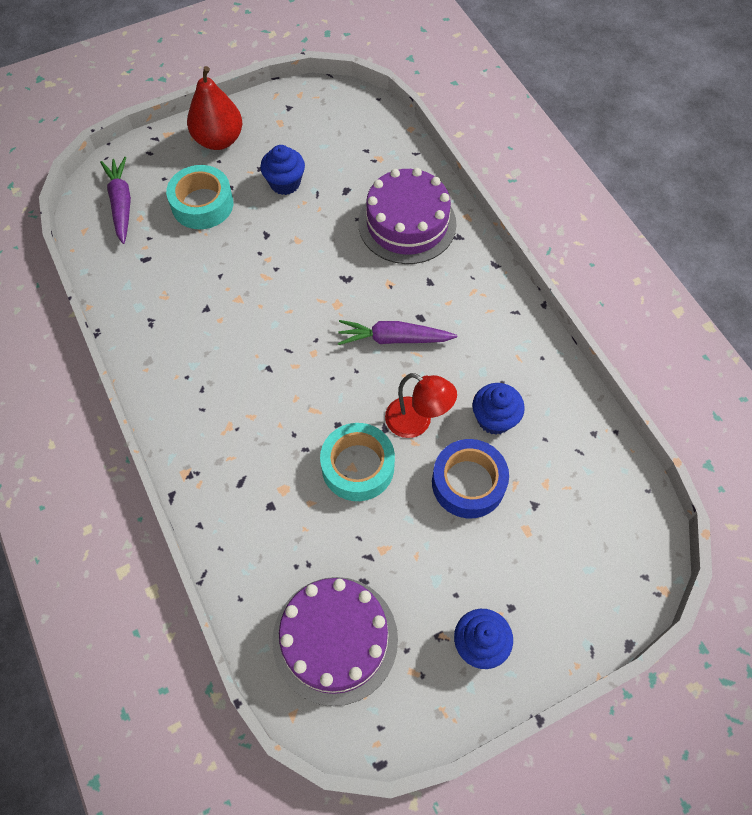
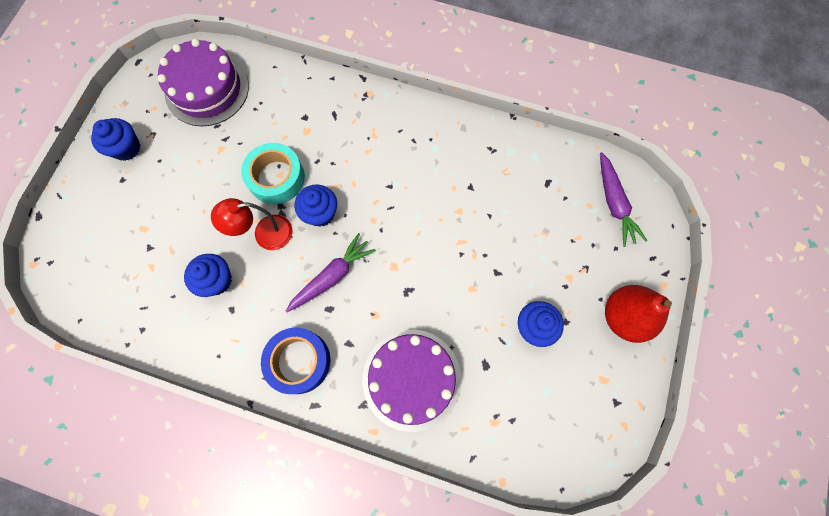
camera: 135 degrees right, 10 degrees up
purple carrot [100,157,131,244] -> purple carrot turned 45 degrees clockwise [600,152,647,247]
turquoise tape [166,165,233,229] -> none
blue tape [432,439,509,518] -> blue tape moved to [261,328,330,394]
none -> blue cupcake [295,185,337,227]

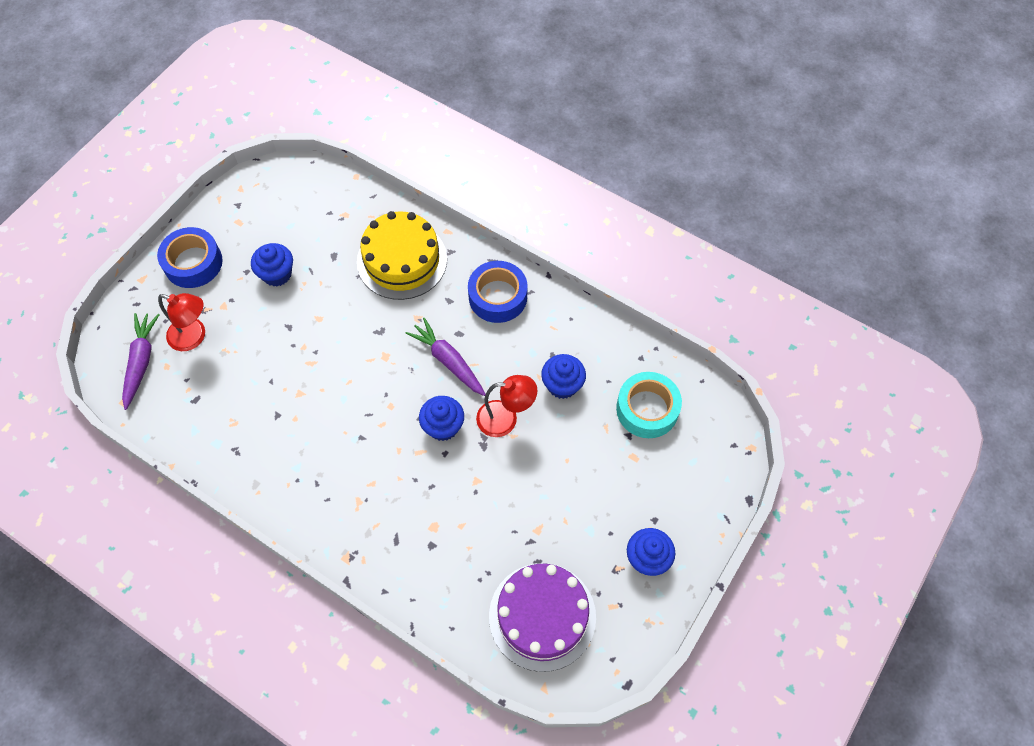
camera: 165 degrees left, 10 degrees down
turquoise tape [241,143,305,204] -> turquoise tape moved to [616,372,682,438]
purple carrot [286,233,375,312] -> purple carrot turned 75 degrees clockwise [405,318,486,396]
purple cake [362,330,462,432] -> yellow cake [357,211,447,300]
red pear [605,285,672,343] -> blue tape [157,227,223,288]
none -> red lamp [158,293,205,351]

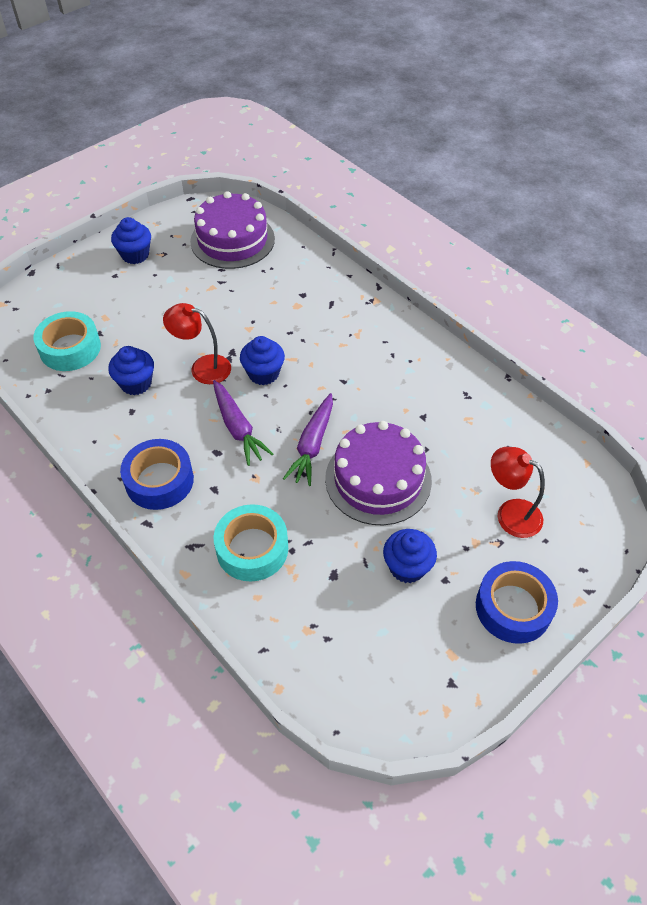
camera: 165 degrees left, 10 degrees down
purple carrot [122,313,160,410] -> purple carrot moved to [283,393,333,486]
yellow cake [357,211,447,300] -> turquoise tape [214,504,288,582]
none -> purple cake [325,421,432,525]

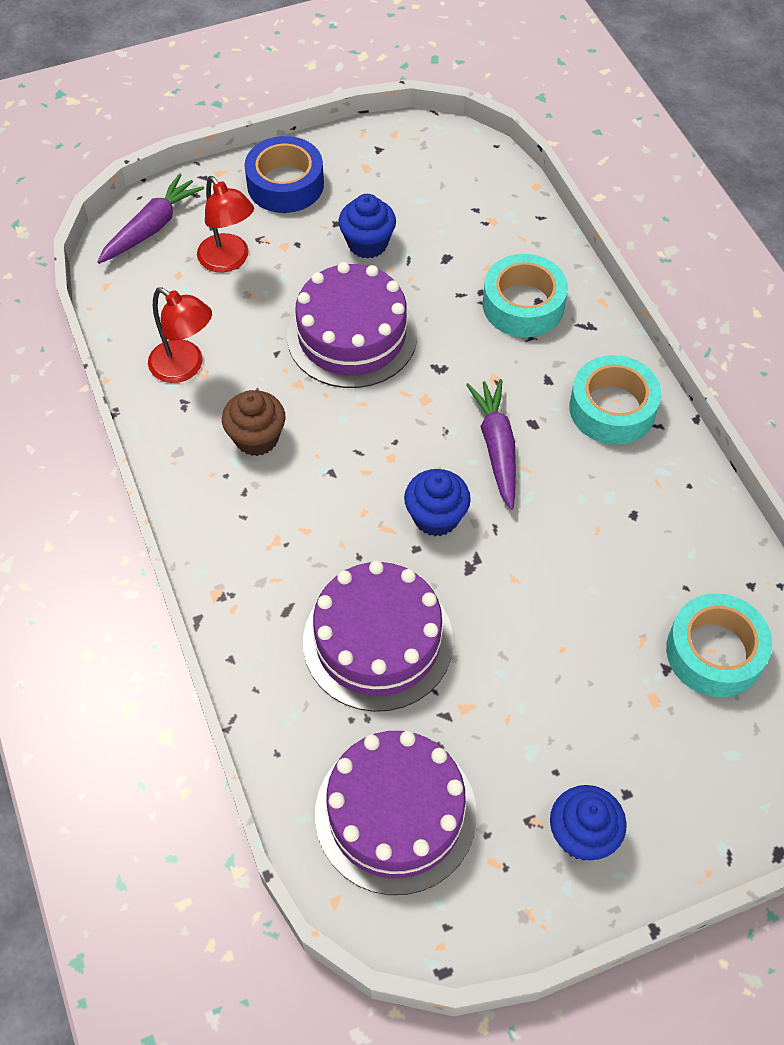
camera: 160 degrees left, 5 degrees up
blue cupcake [108,346,154,395] -> none
blue tape [120,439,194,510] -> turquoise tape [569,355,661,445]
red lamp [163,303,231,384] -> red lamp moved to [148,287,212,383]
purple carrot [283,393,333,486] -> purple carrot moved to [97,173,204,264]
none -> brown cupcake [222,390,286,456]
none -> purple cake [303,561,454,712]

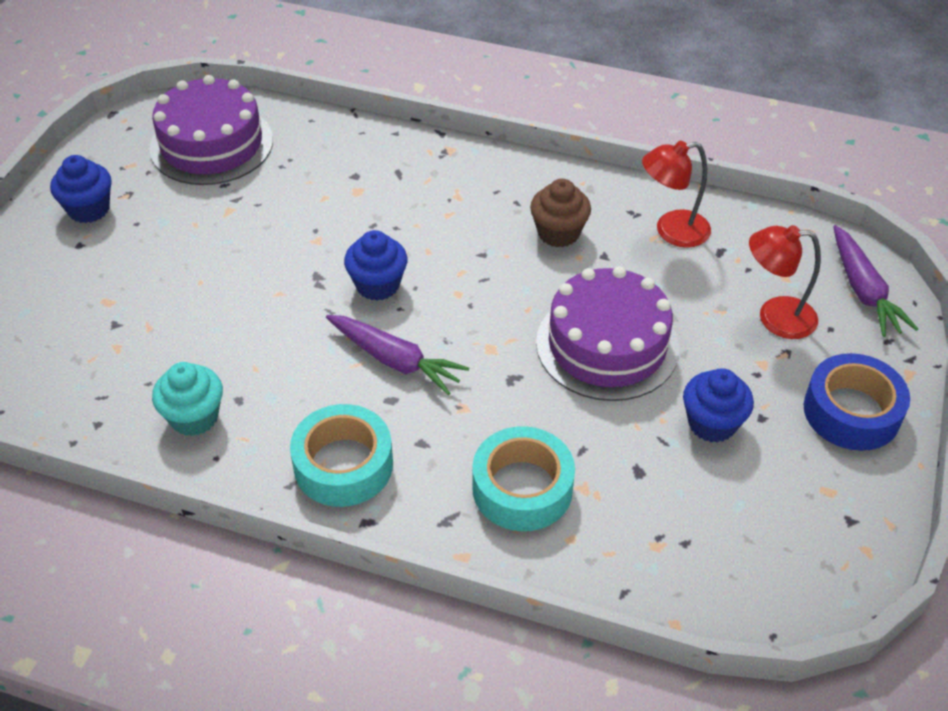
camera: 130 degrees right, 10 degrees down
purple cake [303,561,454,712] -> none
turquoise tape [666,593,772,697] -> none
none -> turquoise cupcake [152,362,223,436]

